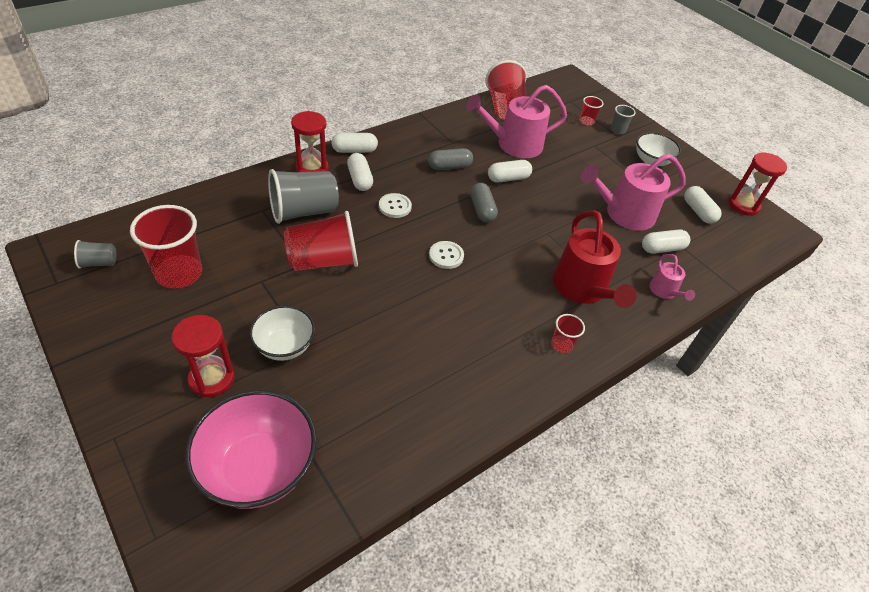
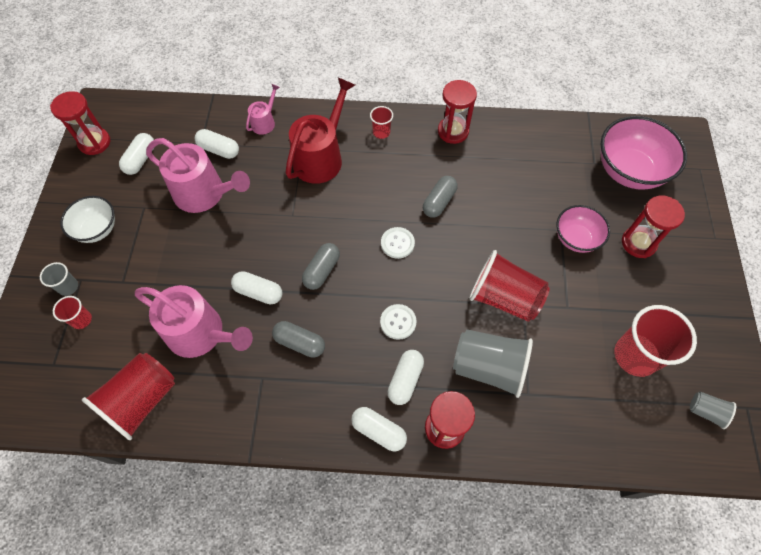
camera: 135 degrees left, 15 degrees up
white bowl [249,305,315,361] -> pink bowl [557,205,610,253]
none -> grey capsule [423,176,457,218]
none -> red hourglass [438,80,477,144]

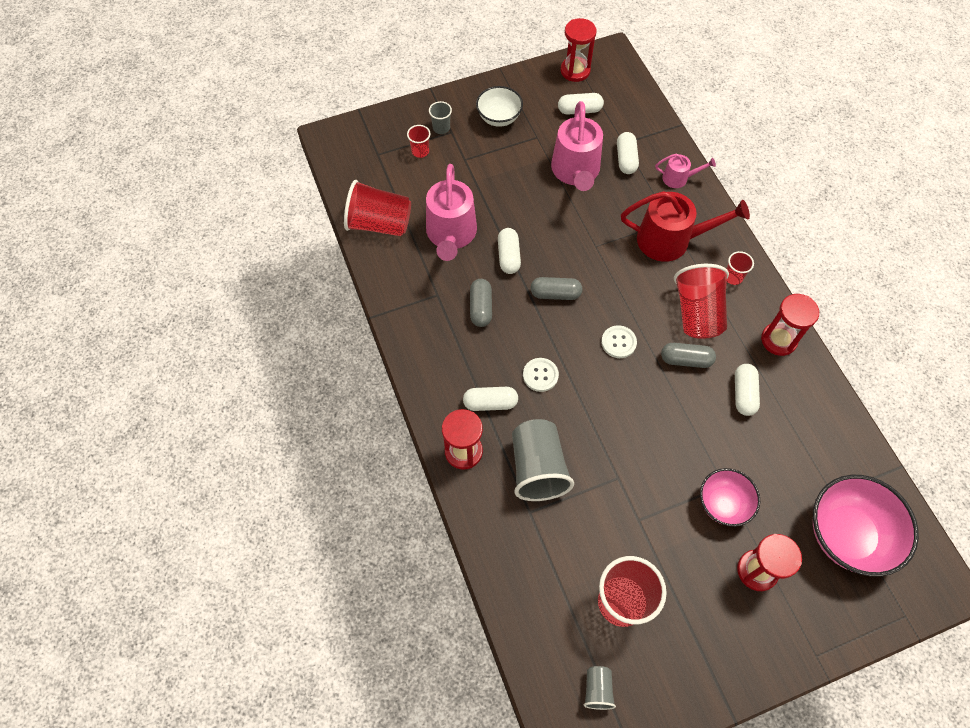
camera: 65 degrees right, 0 degrees up
white capsule [351,407,407,451] -> white capsule moved to [735,364,760,416]
red cup [469,250,550,322] -> red cup moved to [674,264,729,339]

